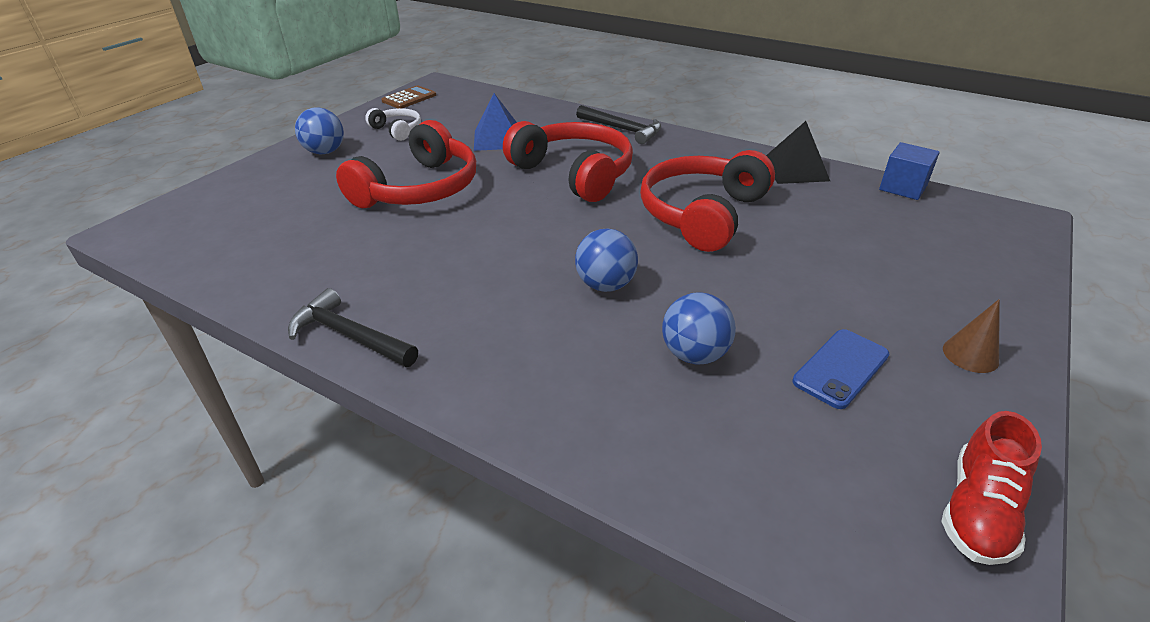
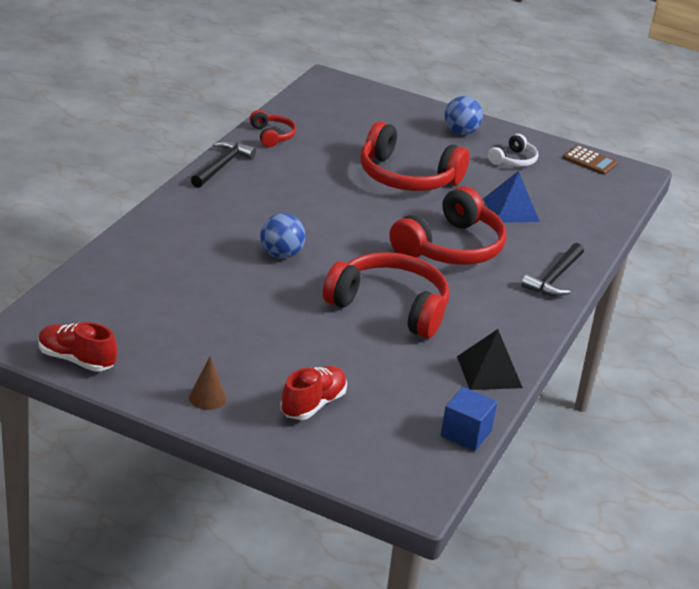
camera: 80 degrees right, 5 degrees down
blue ball [662,292,736,365] -> none
blue phone [792,329,889,409] -> none
none -> red headphones [250,110,296,147]
none -> red shoe [280,366,347,420]

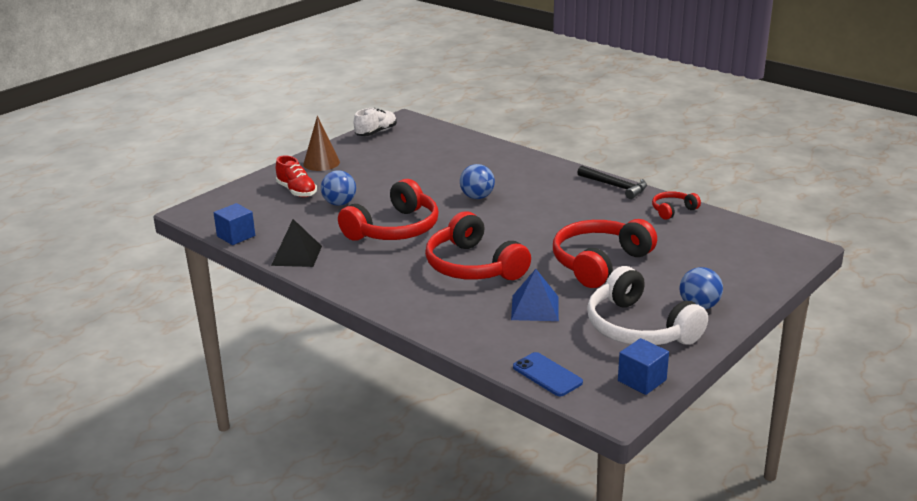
camera: 110 degrees right, 5 degrees down
red shoe [38,322,117,372] -> white shoe [354,108,397,136]
brown cone [189,356,227,410] -> brown cone [303,116,340,171], size x1.55
red headphones [250,110,296,147] -> red headphones turned 150 degrees clockwise [652,191,701,220]
white headphones [488,134,539,167] -> white headphones [587,266,708,345], size x2.04
black hammer [521,243,584,297] -> none
brown calculator [563,145,618,175] -> blue cube [618,338,669,395]
none -> blue ball [321,170,356,206]
none -> blue phone [513,352,583,396]

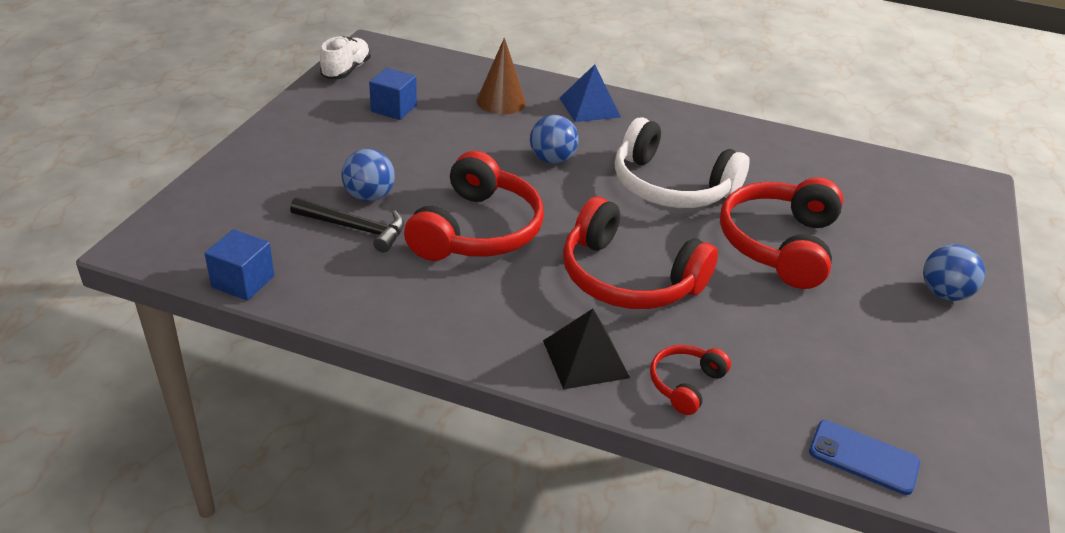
camera: 25 degrees left, 10 degrees up
black pyramid [271,219,322,267] -> black pyramid moved to [543,309,630,389]
red shoe [276,156,317,197] -> none
brown cone [303,116,340,171] -> brown cone moved to [477,38,526,114]
blue pyramid [511,269,559,321] -> blue pyramid moved to [560,64,621,122]
black hammer [577,166,647,199] -> black hammer moved to [290,197,404,253]
white headphones [587,266,708,345] -> white headphones moved to [615,117,750,208]
blue cube [618,338,669,395] -> blue cube moved to [369,68,417,120]
red headphones [652,191,701,220] -> red headphones moved to [650,345,731,415]

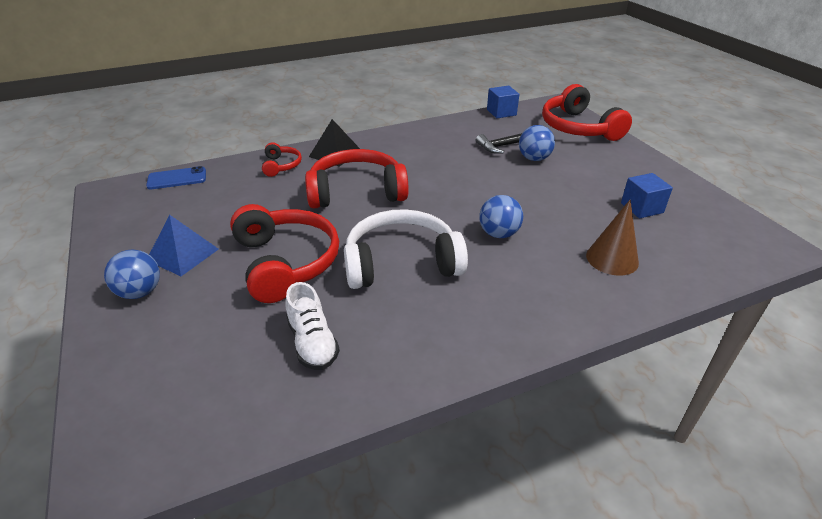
camera: 140 degrees right, 0 degrees up
white shoe [320,36,371,79] -> white shoe moved to [285,282,340,370]
red headphones [404,151,544,261] -> red headphones moved to [542,84,632,141]
blue pyramid [560,64,621,122] -> blue pyramid moved to [149,215,219,276]

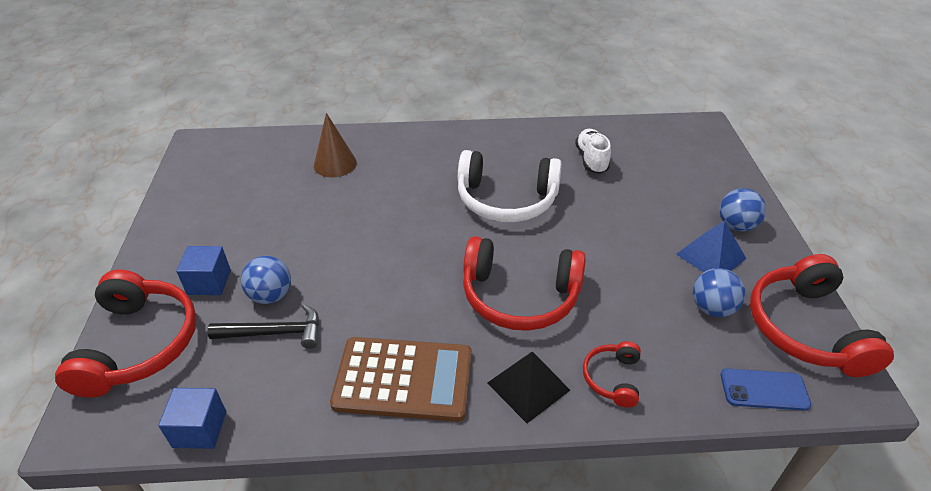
camera: 160 degrees left, 5 degrees up
red headphones [230,204,339,303] -> red headphones moved to [750,254,894,377]
blue ball [479,195,523,238] -> blue ball moved to [693,268,746,317]
blue cube [621,173,673,218] -> blue cube moved to [176,246,231,295]
none -> brown calculator [330,337,472,422]

